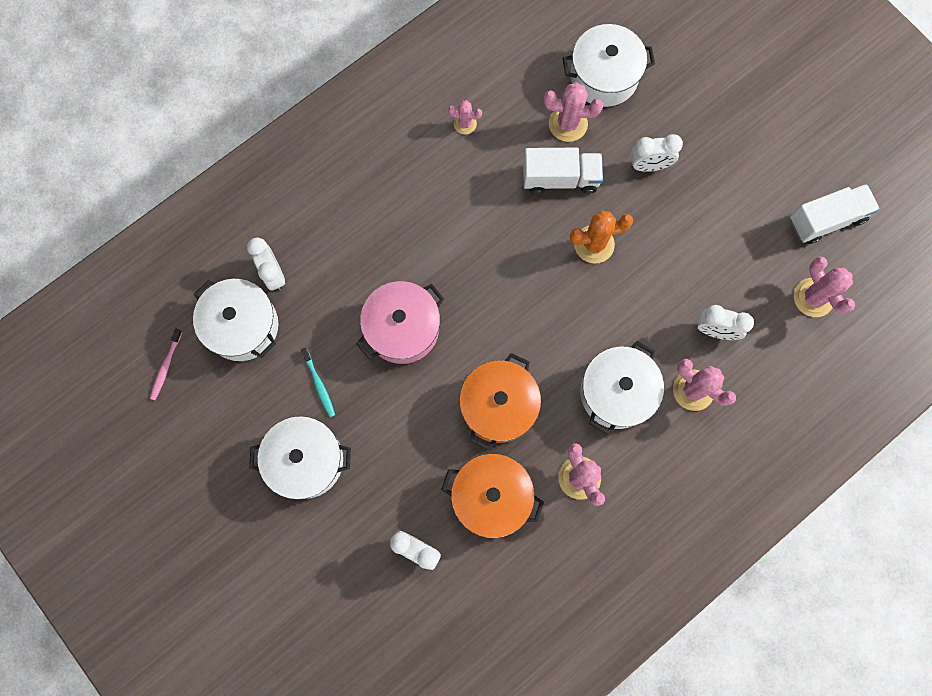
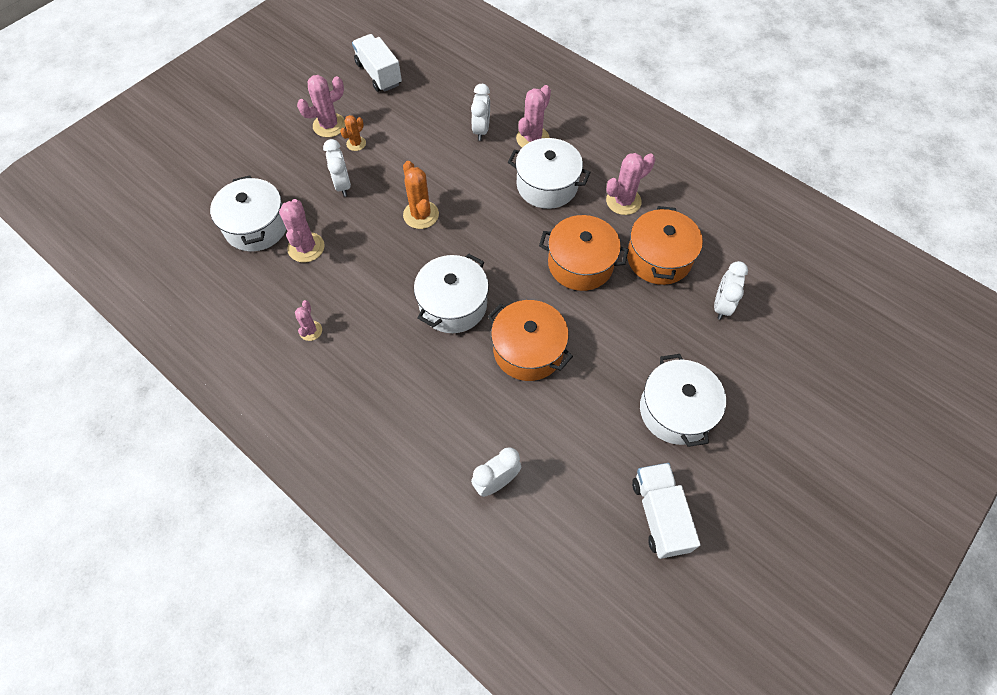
camera: 100 degrees left, 15 degrees down
pink toothbrush [150,329,182,400] -> none
white pot [193,279,278,361] -> white pot moved to [414,254,489,333]
turquoise toothbrush [301,348,335,417] -> none
pink pot [356,281,444,364] -> orange pot [488,300,573,381]
white truck [523,148,603,194] -> white truck moved to [632,463,700,559]
pink cactus [794,256,855,317] -> pink cactus moved to [297,75,345,137]
none -> orange cactus [340,115,366,151]

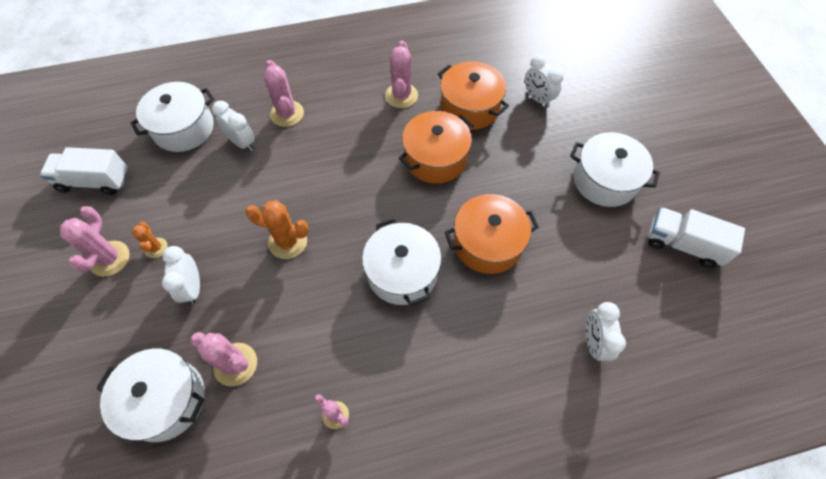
camera: 55 degrees left, 0 degrees up
white clock [323,139,351,197] -> white clock turned 120 degrees counterclockwise [162,246,200,305]
white pot [508,138,591,209] -> white pot moved to [130,82,215,152]

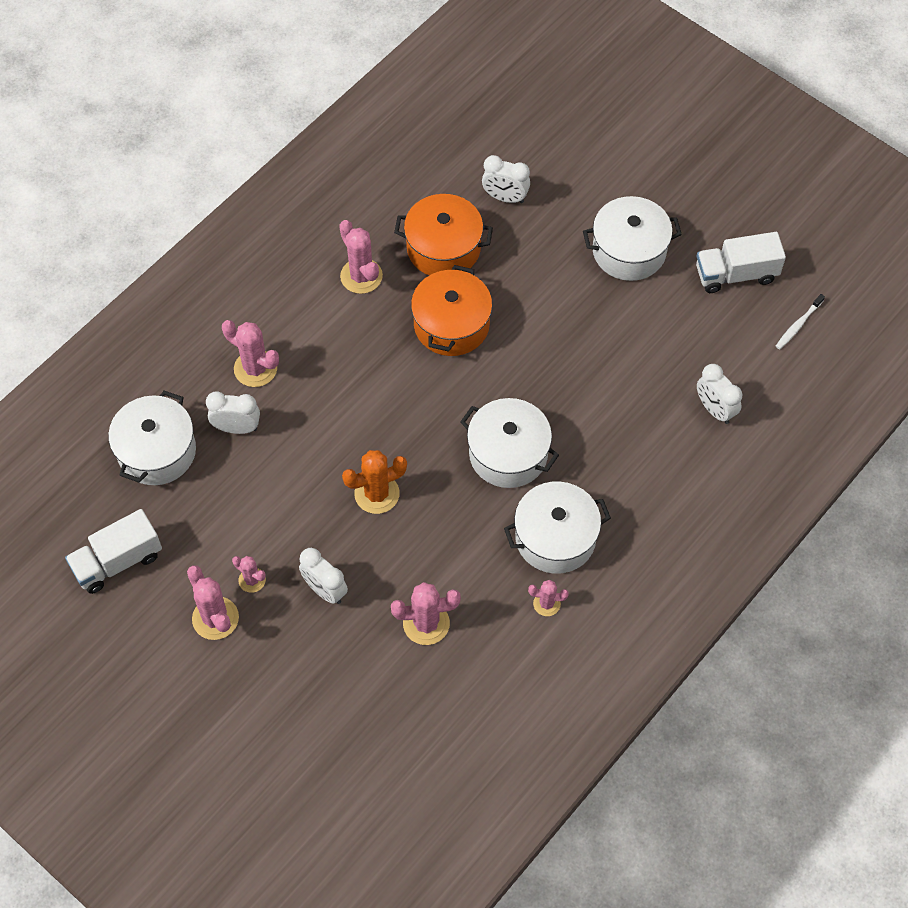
camera: 35 degrees left, 0 degrees up
white pot [96,349,205,442] -> white pot moved to [504,482,611,574]
orange cactus [132,222,168,258] -> pink cactus [232,556,266,593]
orange pot [445,194,539,274] -> none
none -> white toothbrush [776,294,825,349]

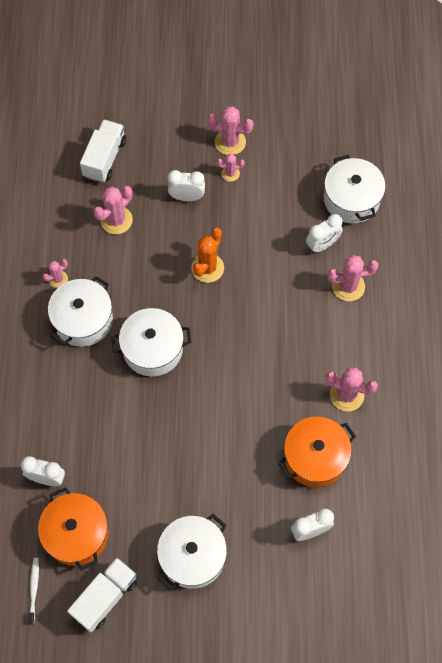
camera: 140 degrees right, 5 degrees up
white truck [65,509,162,594] -> white truck moved to [80,119,126,183]
orange pot [411,265,492,356] -> orange pot moved to [38,487,109,571]

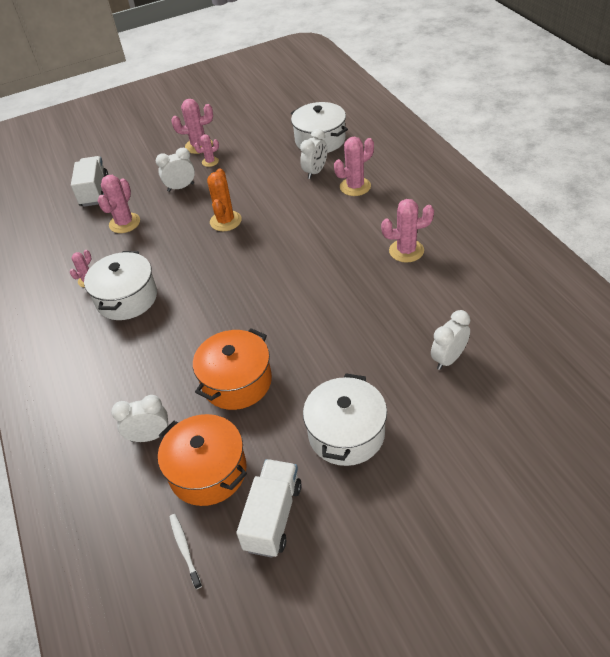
camera: 20 degrees left, 20 degrees down
white pot [111,308,192,377] -> none
orange pot [278,417,356,487] -> orange pot moved to [193,328,272,410]

